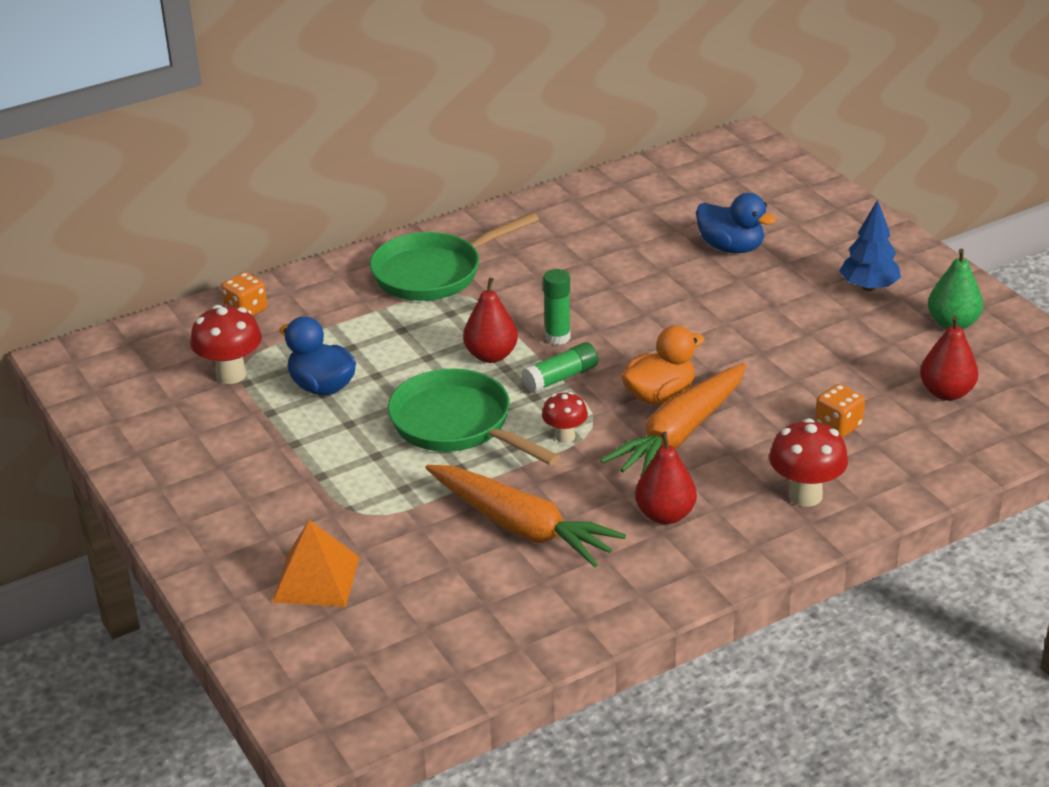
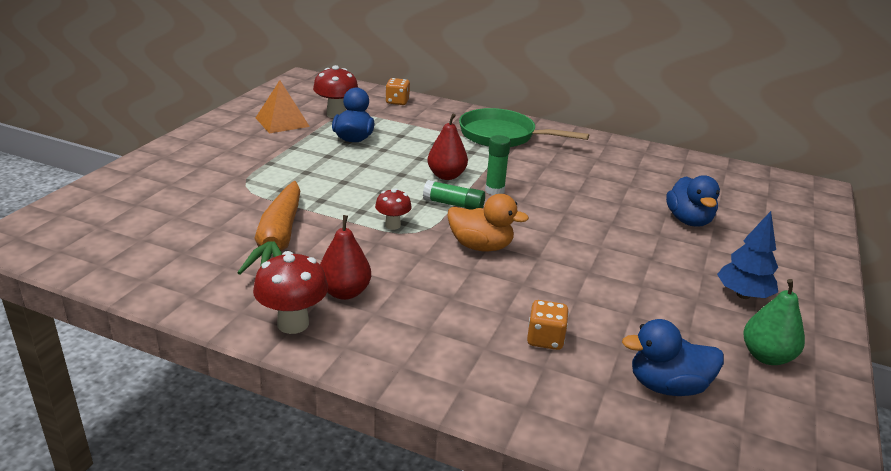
camera: 50 degrees right, 5 degrees down
orange pyramid [272,520,360,607] -> orange pyramid moved to [256,80,310,133]
green pan [388,369,560,466] -> none
orange carrot [600,363,746,476] -> none
red mushroom [769,418,848,507] -> red mushroom moved to [253,251,328,334]
red pear [920,316,978,401] -> blue duck [622,319,724,396]

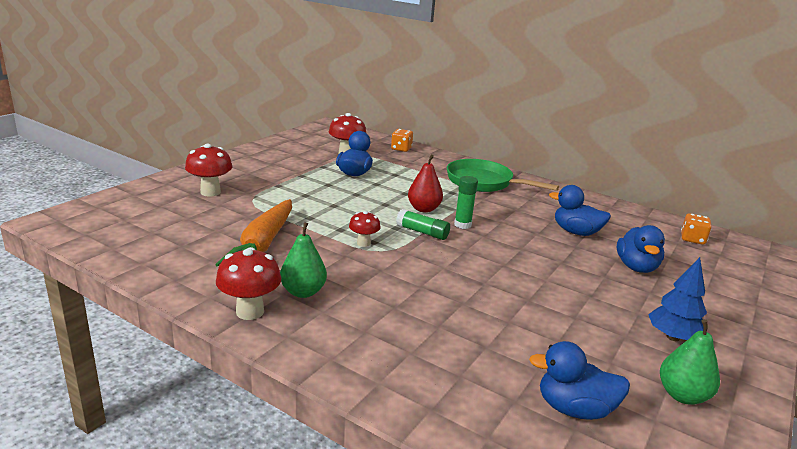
camera: 10 degrees right, 5 degrees down
orange pyramid [256,80,310,133] -> none
red pear [320,215,371,300] -> green pear [280,222,327,298]
orange duck [448,194,529,252] -> none
orange dice [527,300,569,350] -> orange dice moved to [681,213,712,245]
none -> red mushroom [185,144,232,197]
none -> blue duck [549,185,611,236]

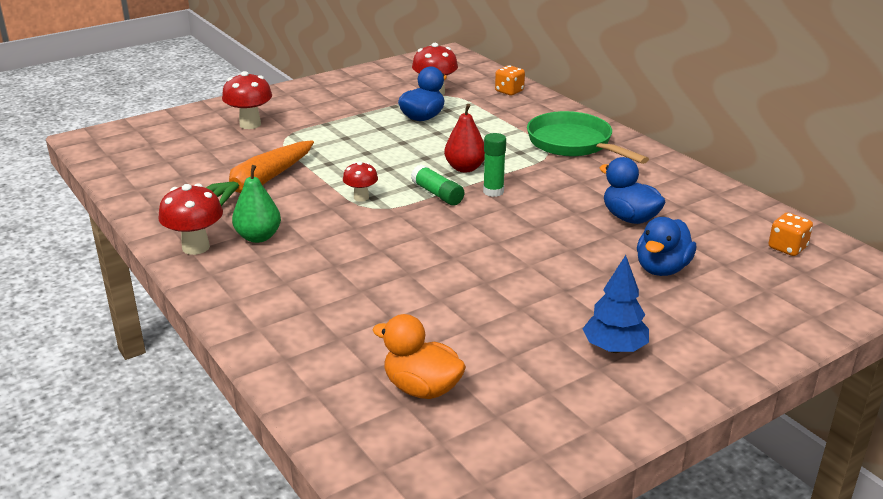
camera: 25 degrees right, 5 degrees up
blue duck [529,341,630,420] -> orange duck [373,314,466,399]
green pear [660,319,720,405] -> none

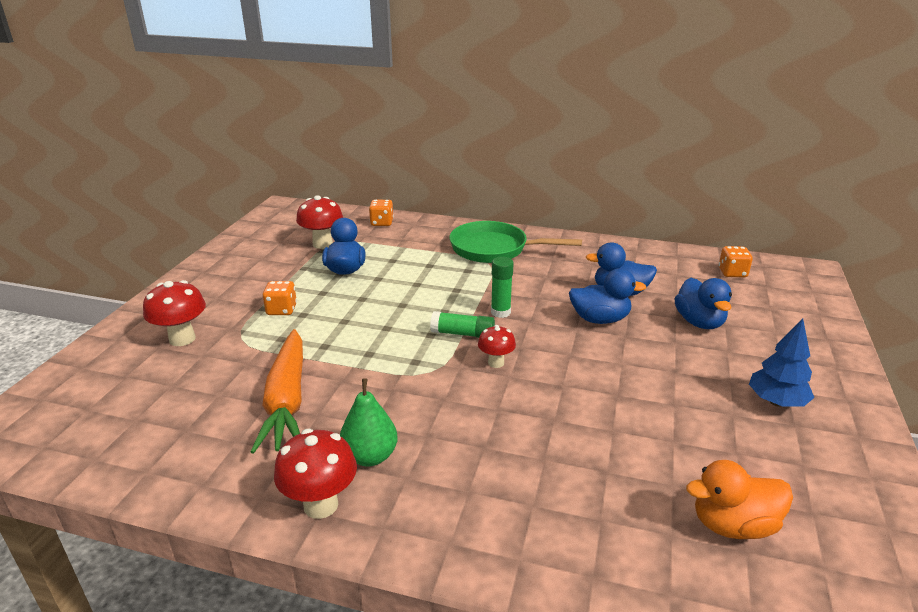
camera: 40 degrees left, 0 degrees up
red mushroom [343,161,378,202] -> red mushroom moved to [478,325,516,368]
red pear [444,104,485,172] -> none
none -> orange dice [262,281,297,315]
none -> blue duck [569,268,647,324]

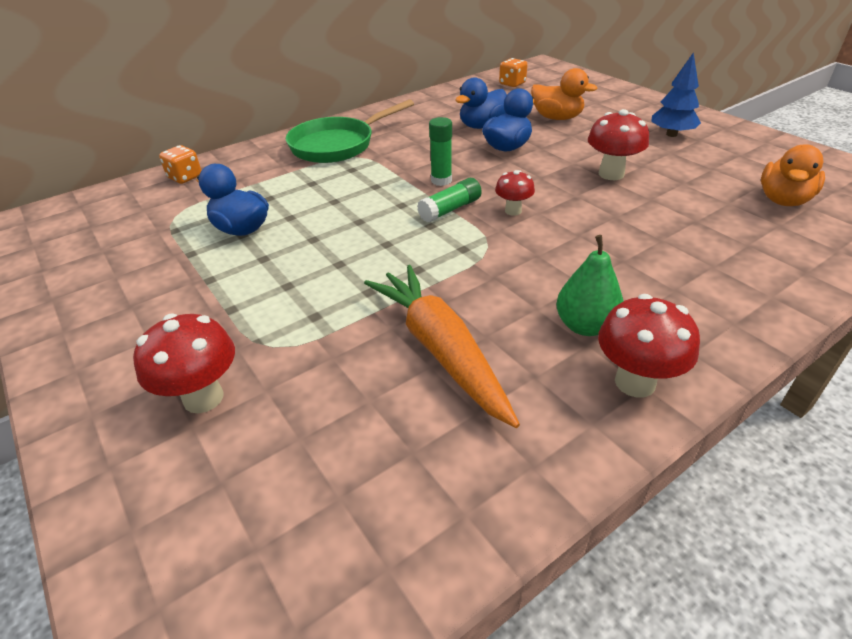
camera: 50 degrees left, 10 degrees up
orange carrot [251,329,303,454] -> orange carrot turned 150 degrees counterclockwise [364,265,520,428]
orange dice [262,281,297,315] -> none
red mushroom [296,195,343,249] -> red mushroom moved to [588,109,649,180]
blue duck [675,278,732,329] -> orange duck [531,68,597,120]

